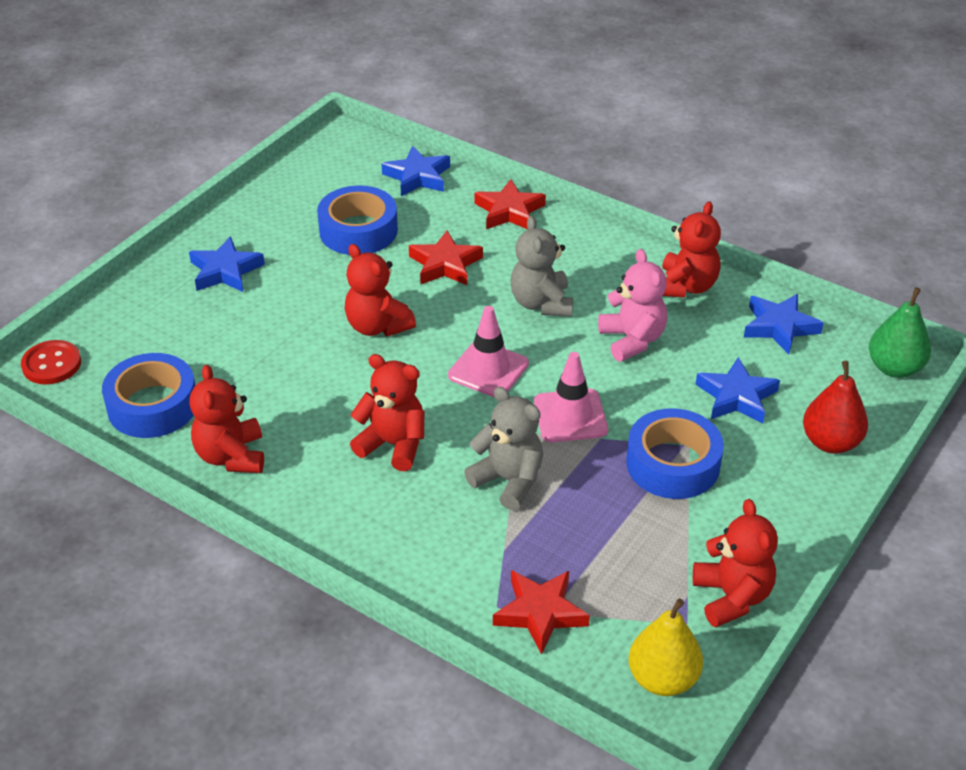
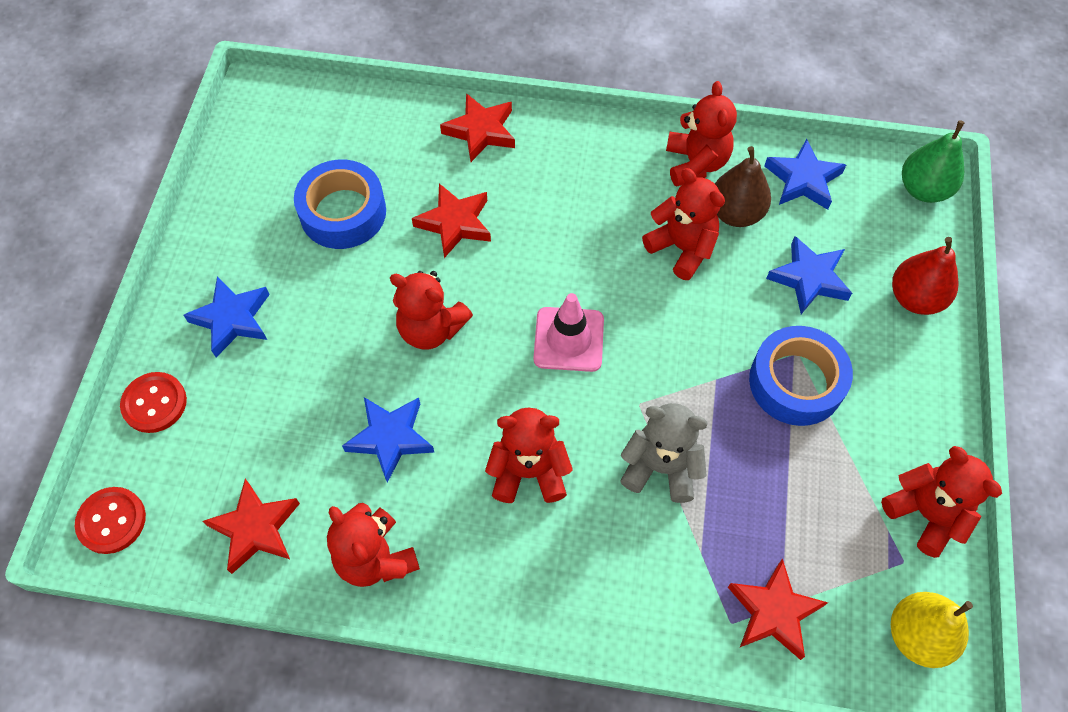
camera: 25 degrees left, 20 degrees up
blue tape [102,353,196,438] -> red star [203,479,300,574]
blue star [382,146,450,196] -> blue star moved to [342,397,434,483]
grey teddy bear [511,216,573,317] -> none
pink traffic cone [534,352,608,442] -> none
pink teddy bear [598,249,667,362] -> red teddy bear [642,168,725,280]
none -> red button [120,372,187,433]
none -> brown pear [715,146,771,227]

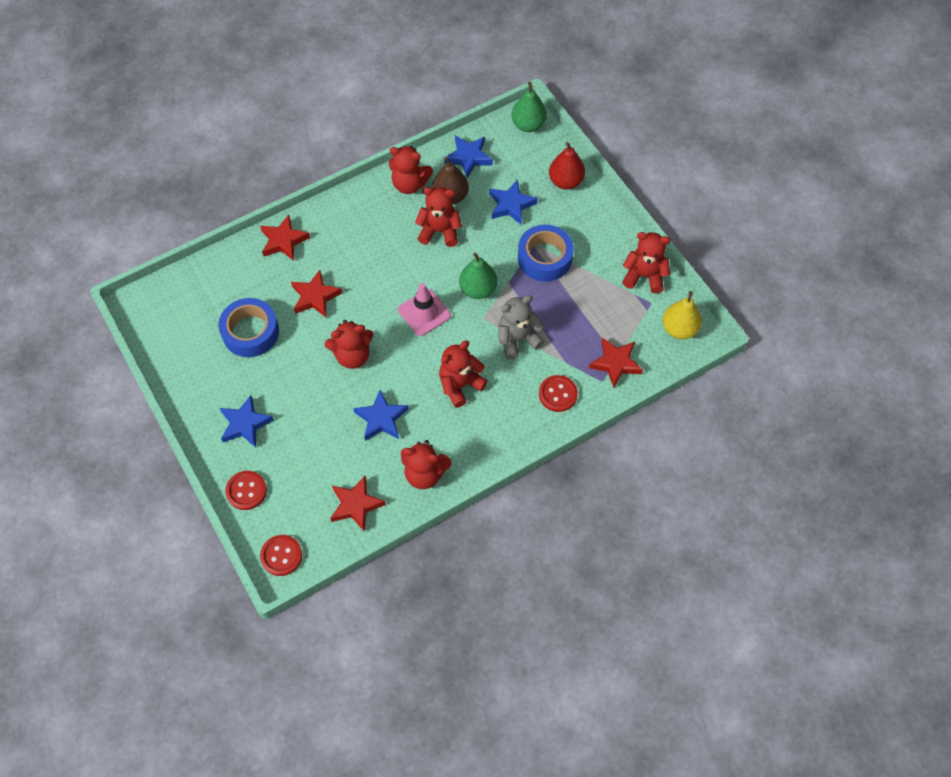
camera: 40 degrees left, 0 degrees up
red teddy bear [666,81,737,187] -> red teddy bear turned 150 degrees clockwise [389,146,433,194]
none -> green pear [459,252,497,299]
none -> red button [539,375,578,412]

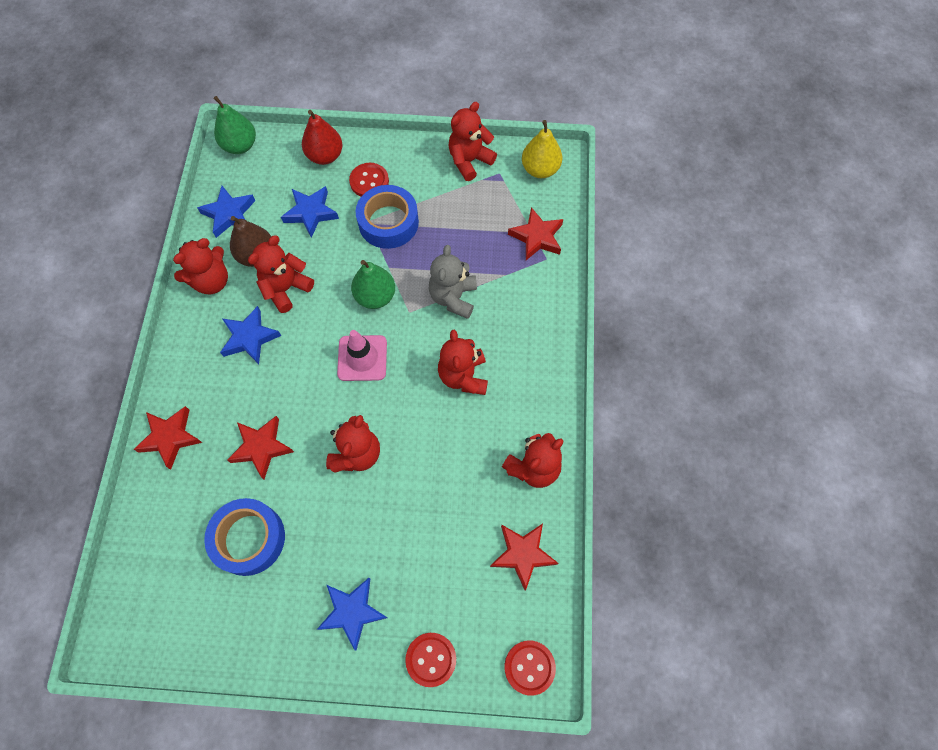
camera: 55 degrees left, 5 degrees up
blue star [353,390,408,441] -> blue star moved to [220,306,281,364]
red button [539,375,578,412] -> red button moved to [349,163,389,197]

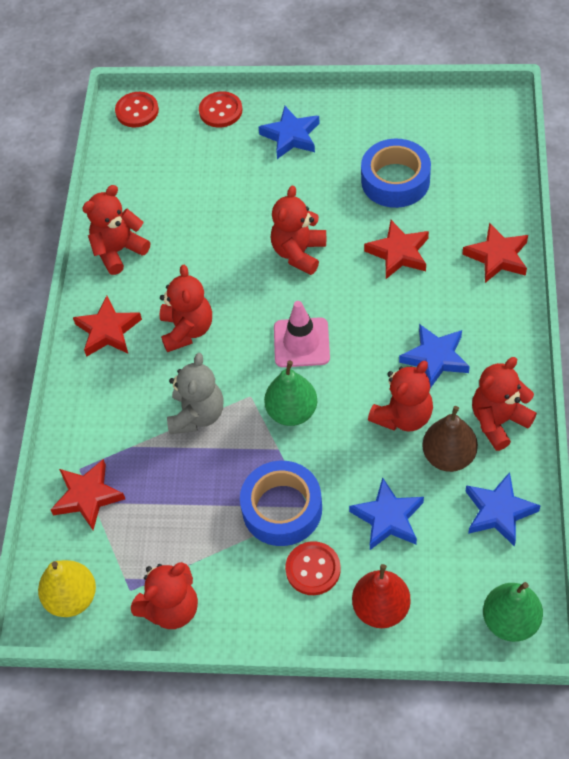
camera: 175 degrees left, 10 degrees down
red star [490,524,558,591] -> red star moved to [73,296,142,357]

